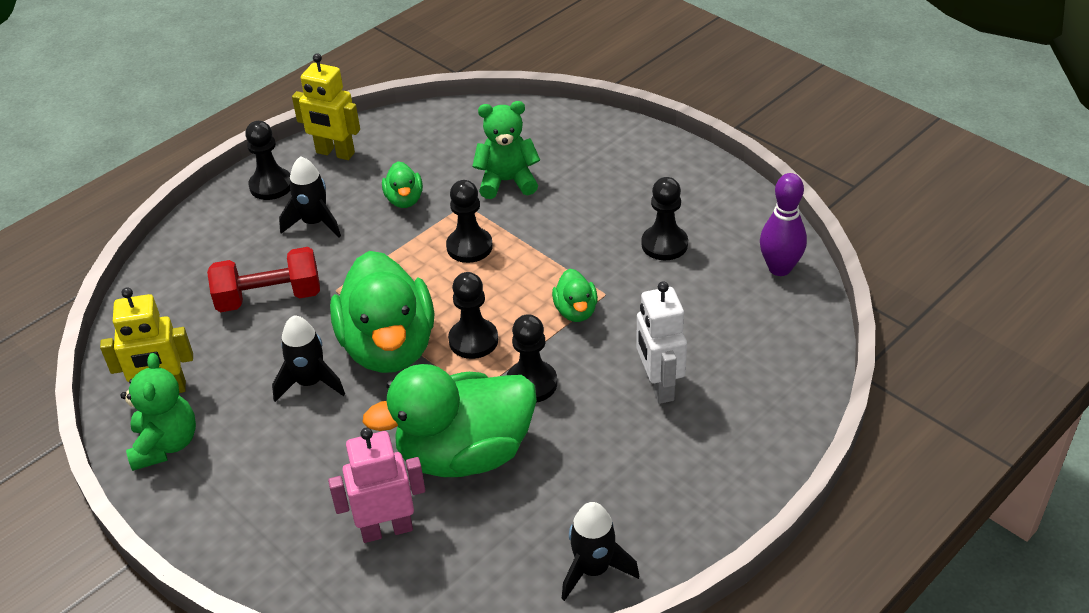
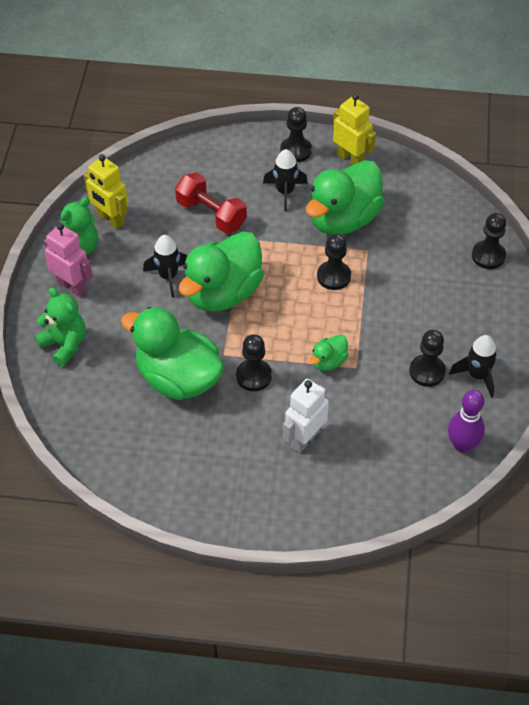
camera: 50 degrees right, 10 degrees up
yellow robot [292,53,360,160] -> yellow robot turned 150 degrees clockwise [333,94,376,165]
pink robot [328,427,425,543] -> pink robot moved to [44,223,93,296]
green duck [382,161,423,208] -> green duck [306,160,385,235], size x2.23
black pawn [448,272,498,359] -> black pawn moved to [472,213,506,269]
green teddy bear [472,101,540,199] -> green teddy bear moved to [35,287,86,367]
black rocket [562,502,639,601] -> black rocket moved to [449,335,498,397]

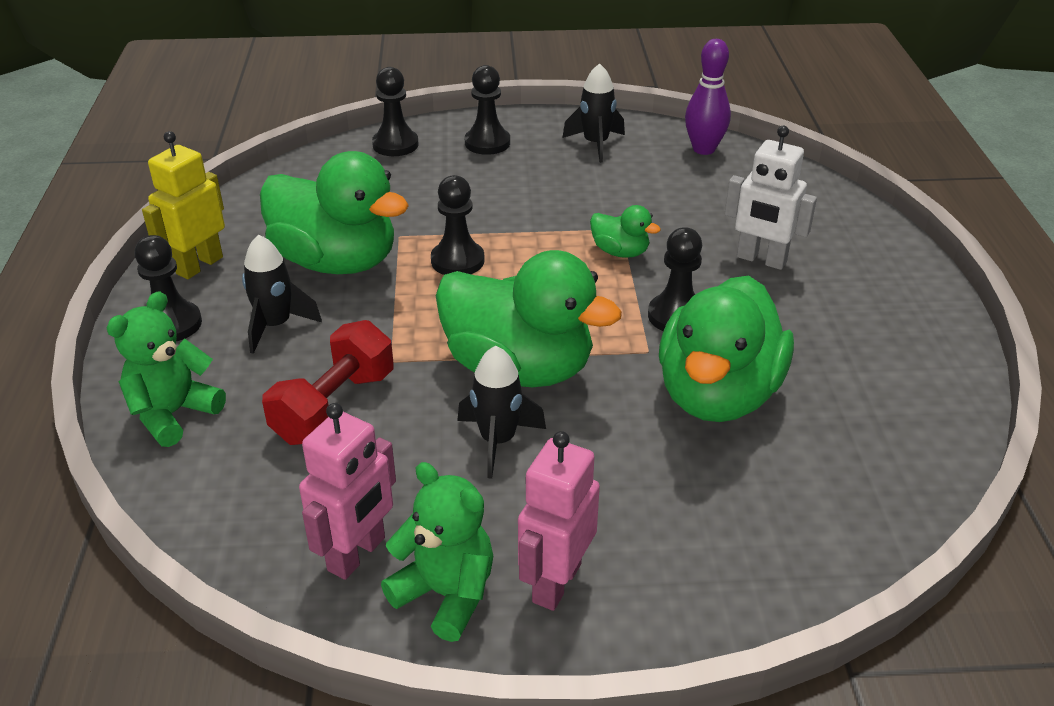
camera: 100 degrees left, 15 degrees down
green teddy bear [35,287,86,367] -> green teddy bear moved to [107,291,226,447]
yellow robot [84,154,128,229] -> pink robot [299,403,396,580]
black pawn [409,330,446,387] -> black pawn moved to [465,65,510,155]

